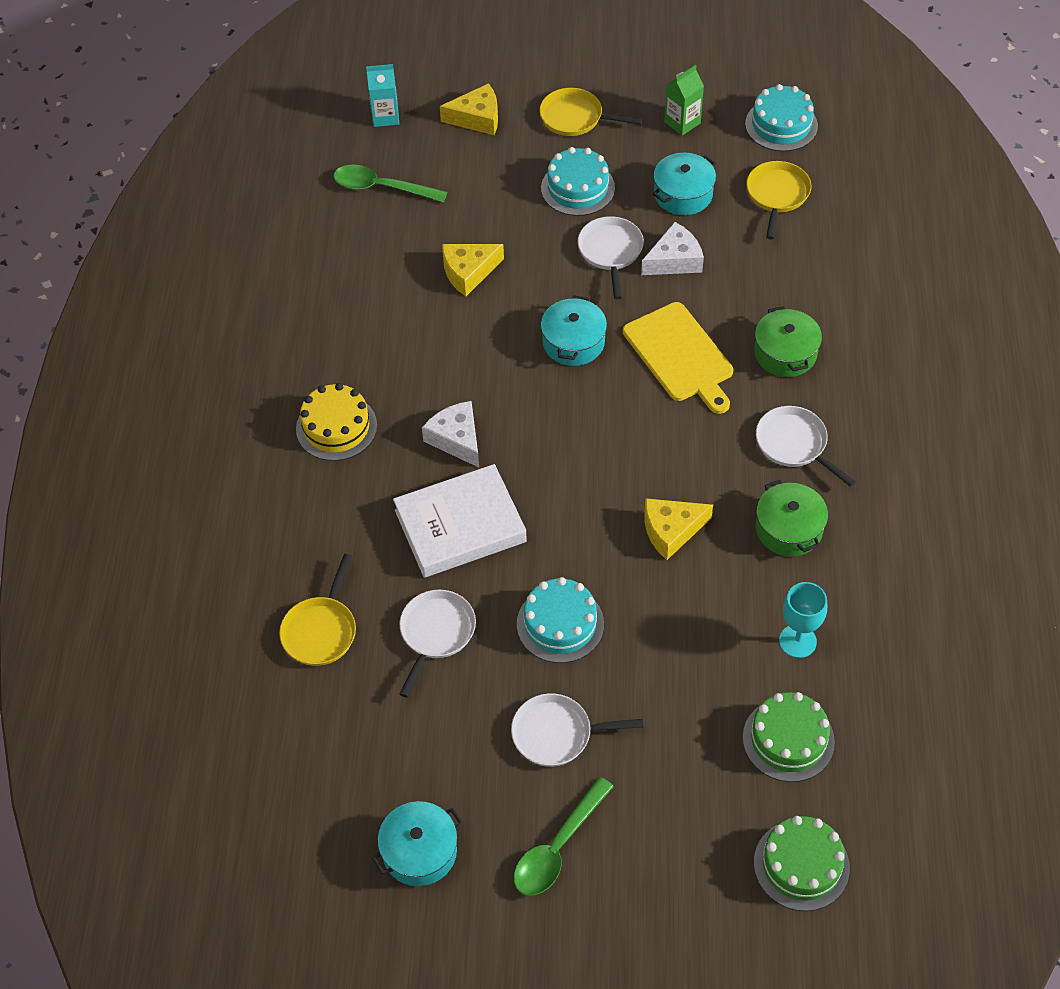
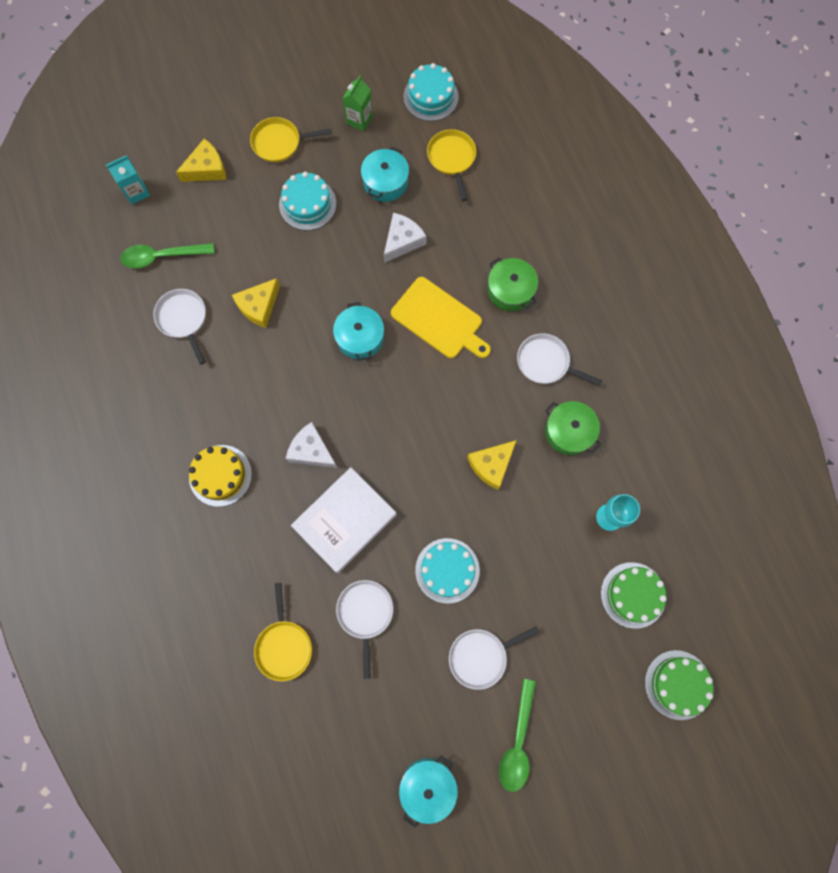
camera: 25 degrees left, 20 degrees up
white pan [578,216,644,299] -> white pan moved to [153,289,206,365]

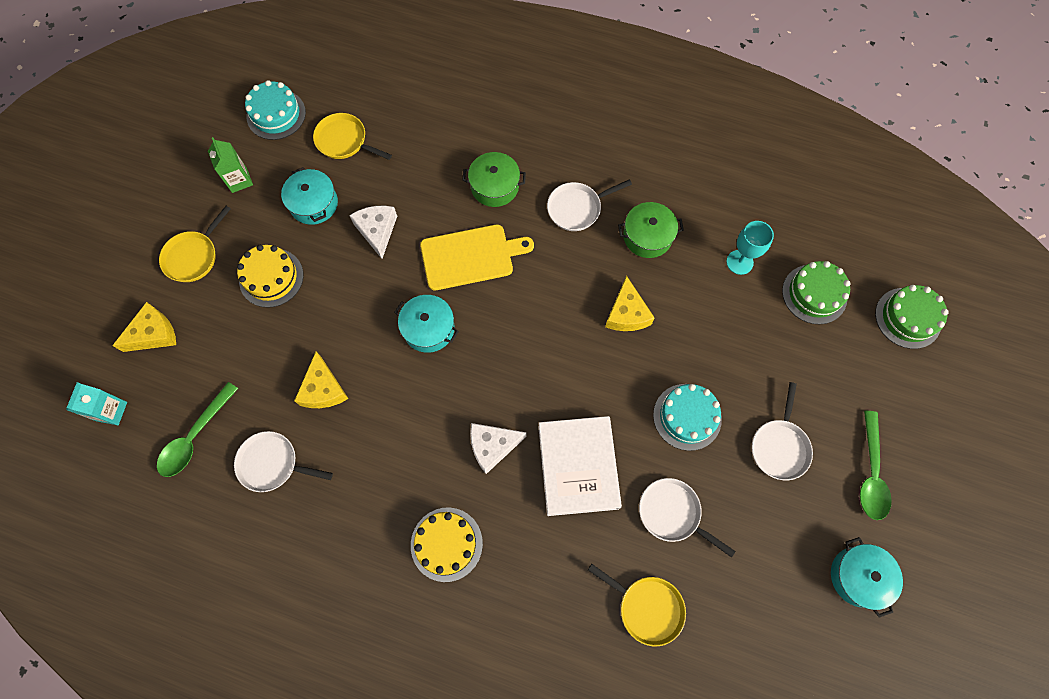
camera: 50 degrees left, 5 degrees down
yellow cheese [176,139,226,182] -> yellow cheese turned 45 degrees clockwise [112,302,176,352]
turquoise cake [279,172,336,230] -> yellow cake [237,245,304,308]
green spoon [499,679,536,792] -> green spoon turned 45 degrees clockwise [860,411,892,520]

